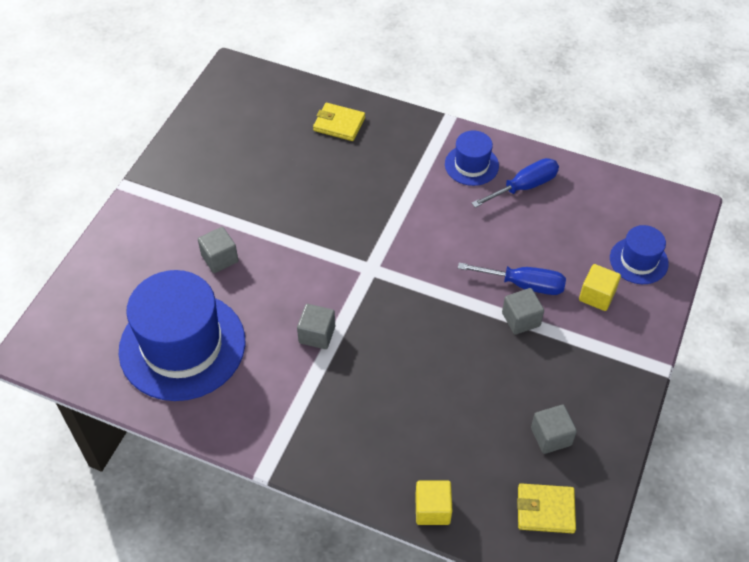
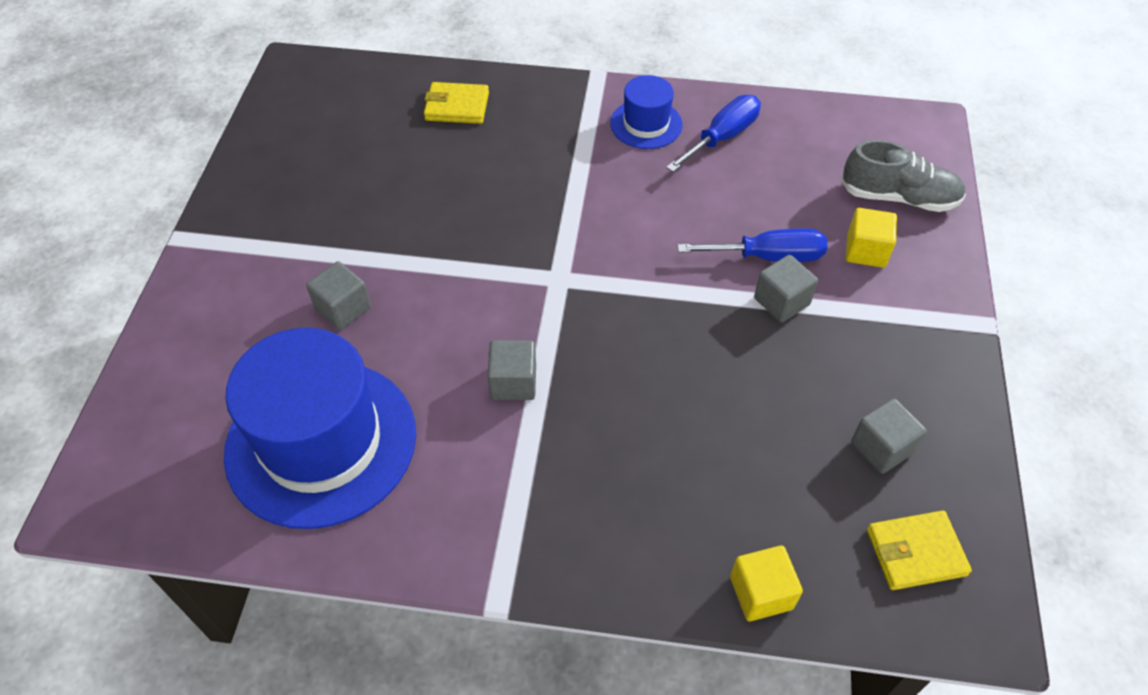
camera: 15 degrees left, 0 degrees up
blue hat [610,225,669,284] -> grey shoe [841,140,966,212]

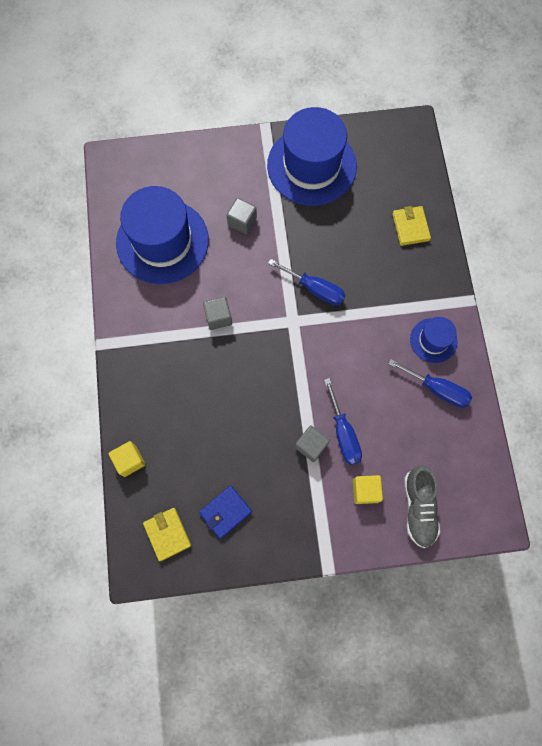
camera: 75 degrees right, 20 degrees up
grey cube [851,399,927,474] -> blue wallet [199,485,252,539]
none -> blue hat [267,107,357,206]
none -> blue screwdriver [268,259,345,306]

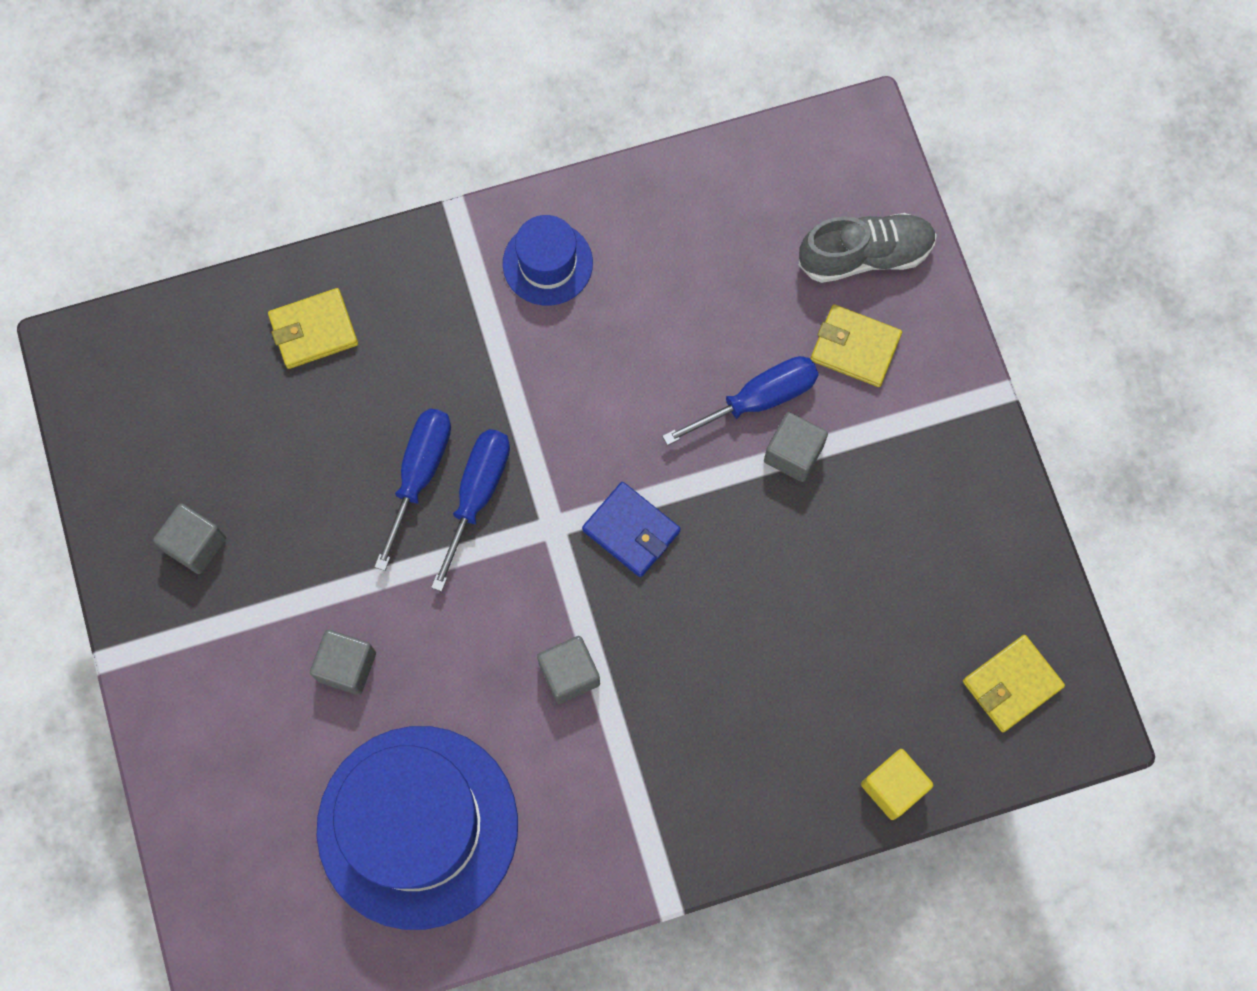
camera: 100 degrees left, 0 degrees up
blue wallet [199,485,252,539] -> blue wallet moved to [582,482,681,577]
blue hat [267,107,357,206] -> grey cube [153,503,226,574]
yellow cube [353,475,383,504] -> yellow wallet [811,304,902,387]
blue screwdriver [388,359,472,408] -> blue screwdriver moved to [374,408,451,571]

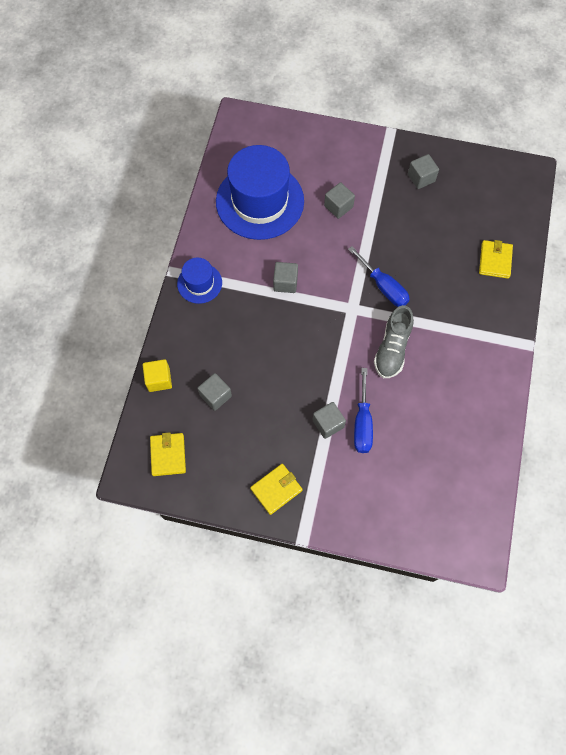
camera: 120 degrees right, 5 degrees down
blue screwdriver [374,408,451,571] -> none
blue hat [503,215,593,305] -> blue hat moved to [177,258,222,304]
blue wallet [582,482,681,577] -> none
grey shoe [798,213,937,283] -> grey shoe moved to [374,305,414,378]
yellow wallet [811,304,902,387] -> yellow wallet moved to [250,464,303,515]
none -> grey cube [198,373,232,411]

